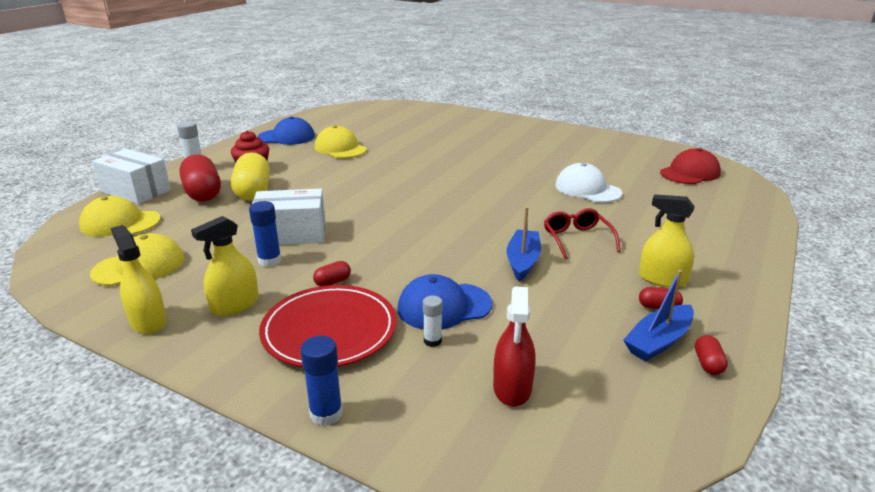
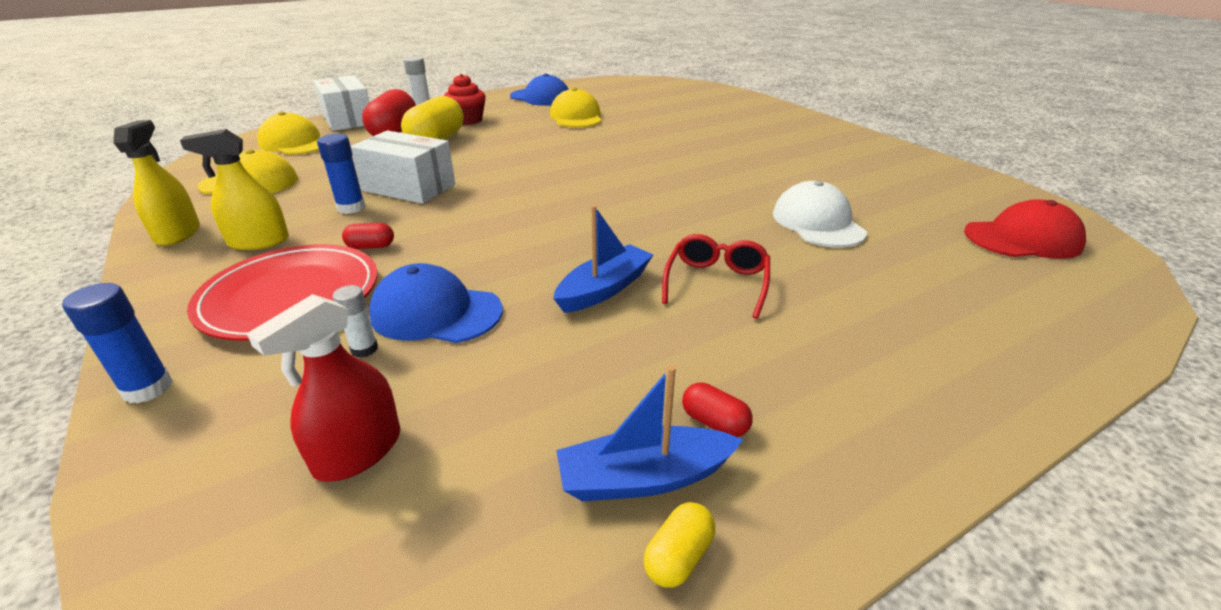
camera: 30 degrees right, 5 degrees up
yellow spray bottle [639,194,695,288] -> none
red capsule [695,335,728,375] -> yellow capsule [643,502,715,588]

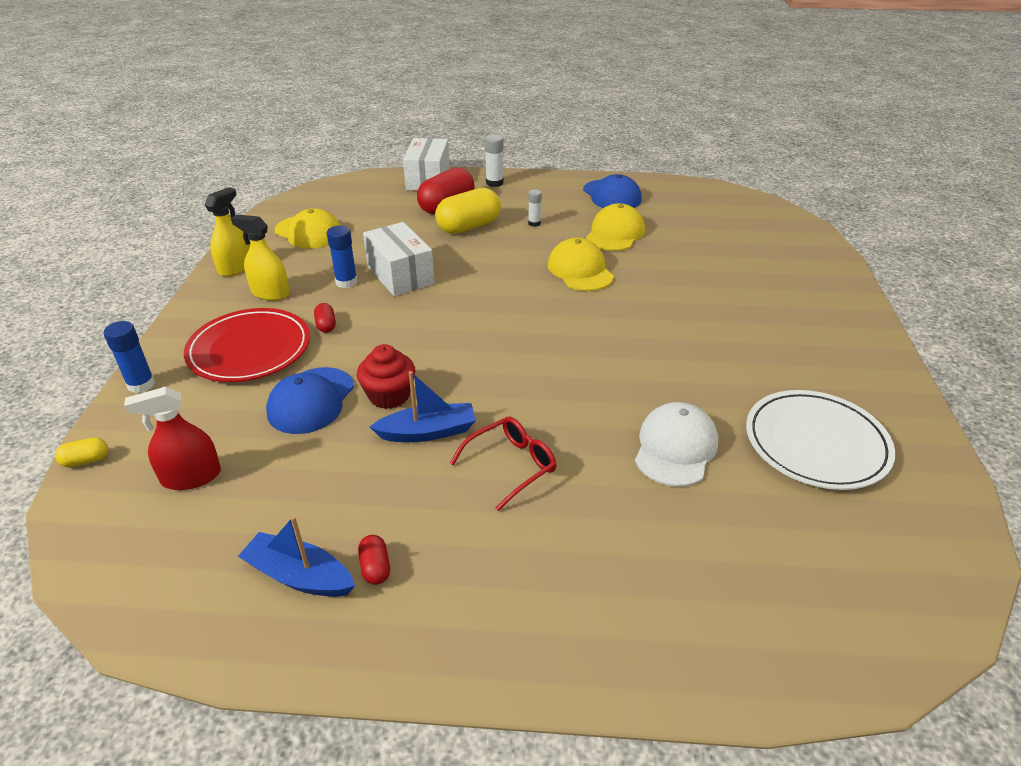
camera: 35 degrees right, 5 degrees up
yellow cap [257,112,322,155] -> yellow cap moved to [548,238,614,291]
white glue stick [333,285,378,358] -> white glue stick moved to [528,190,542,227]
red capsule [342,223,394,249] -> red capsule turned 45 degrees clockwise [314,303,336,333]
blue cap [369,263,503,343] -> blue cap turned 120 degrees counterclockwise [266,367,354,434]
red cupcake [444,74,486,125] -> red cupcake moved to [357,344,416,409]
yellow capsule [643,502,715,588] -> yellow capsule moved to [55,437,108,467]
red cap [964,199,1086,259] -> none
none -> white plate [746,390,895,490]

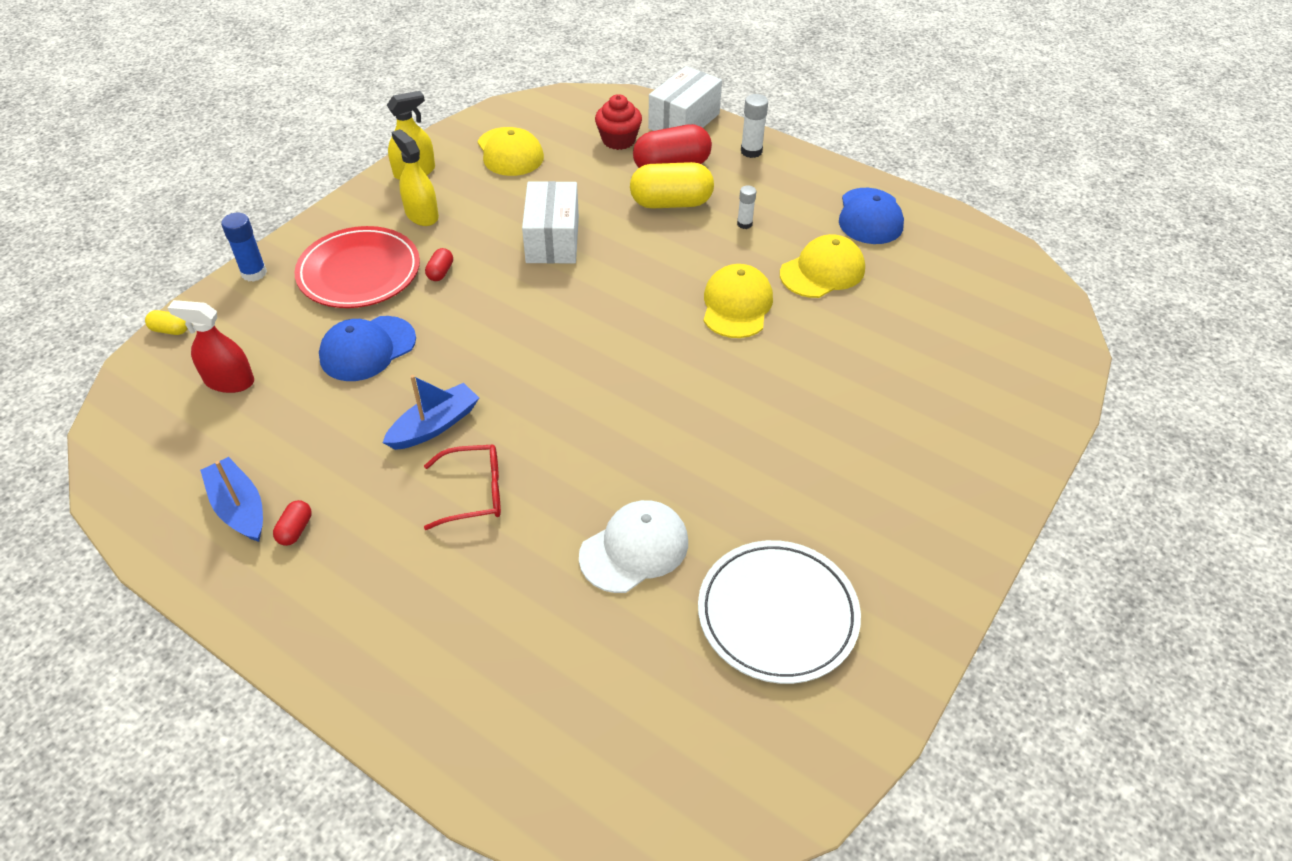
camera: 30 degrees right, 10 degrees up
blue glue stick [327,225,358,288] -> none
red cupcake [357,344,416,409] -> red cupcake moved to [595,94,642,150]
blue boat [370,371,476,442] -> blue boat turned 60 degrees counterclockwise [382,375,479,450]

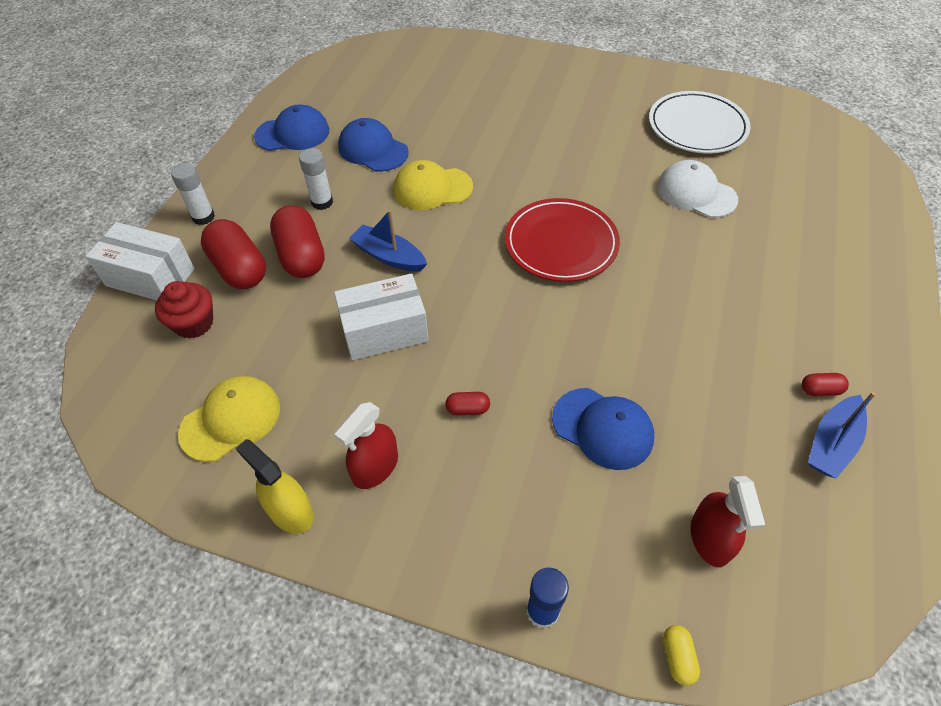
camera: 105 degrees left, 5 degrees up
red plate [295,226,420,308] -> red plate moved to [505,198,620,282]
blue boat [382,375,479,450] -> blue boat moved to [349,210,427,272]
yellow spray bottle [391,129,439,226] -> red spray bottle [334,402,398,489]
red glasses [424,444,501,530] -> none
yellow capsule [630,162,714,209] -> red capsule [270,205,325,278]
white glue stick [737,186,756,229] -> white glue stick [299,148,333,210], size x1.51
yellow cap [780,234,865,298] -> blue cap [338,118,409,172]

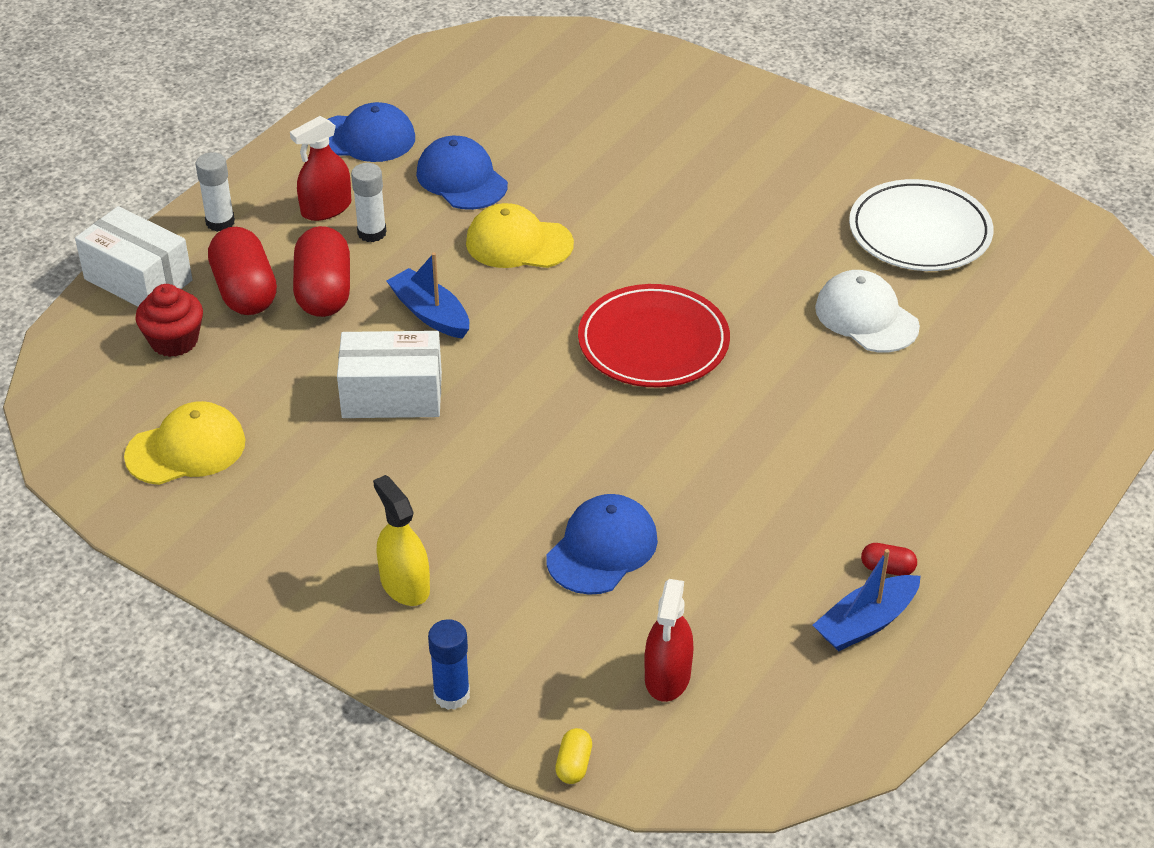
camera: 15 degrees right, 10 degrees down
yellow spray bottle [236,439,314,534] -> yellow spray bottle moved to [373,475,430,606]
red spray bottle [334,402,398,489] -> red spray bottle moved to [290,116,351,221]
red capsule [445,392,490,416] -> none
blue cap [552,388,654,470] -> blue cap turned 105 degrees counterclockwise [546,494,658,595]

